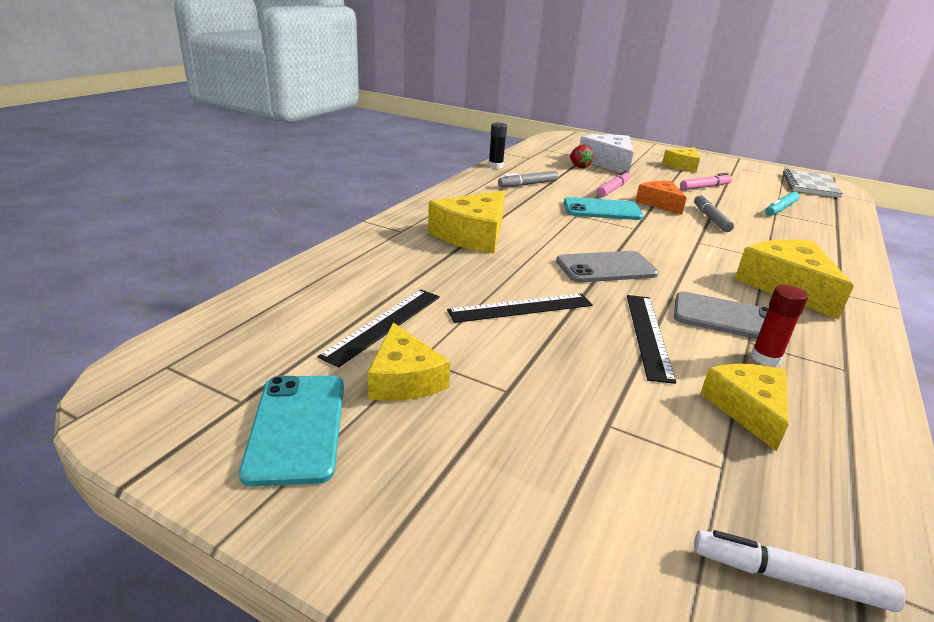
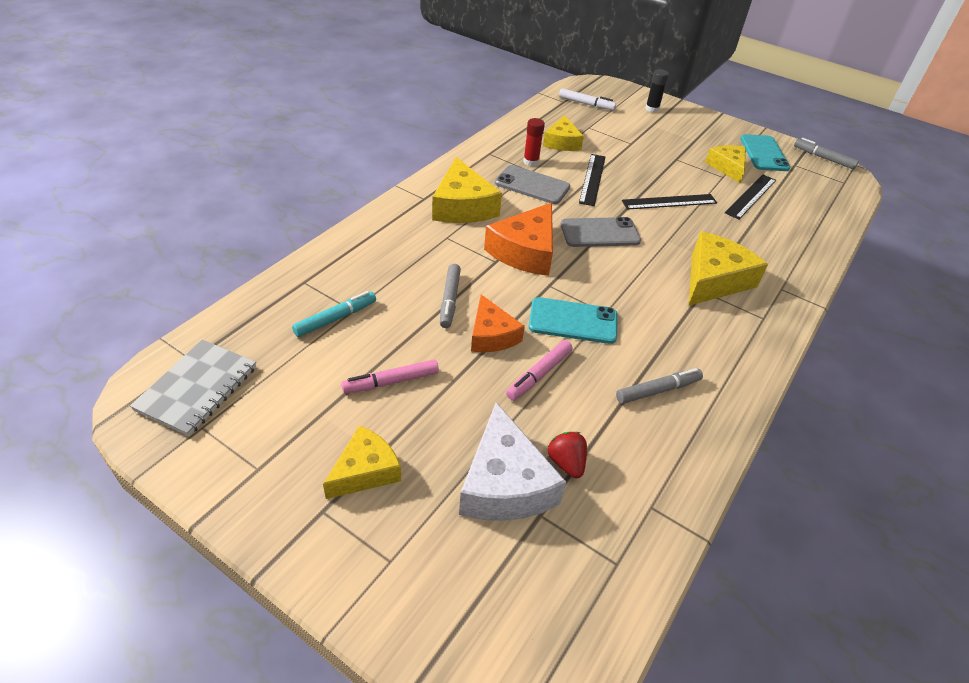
camera: 175 degrees left, 15 degrees up
black glue stick [488,123,507,169] -> black glue stick moved to [645,69,669,113]
none -> orange cheese [484,203,553,276]
none -> grey marker [794,138,859,169]

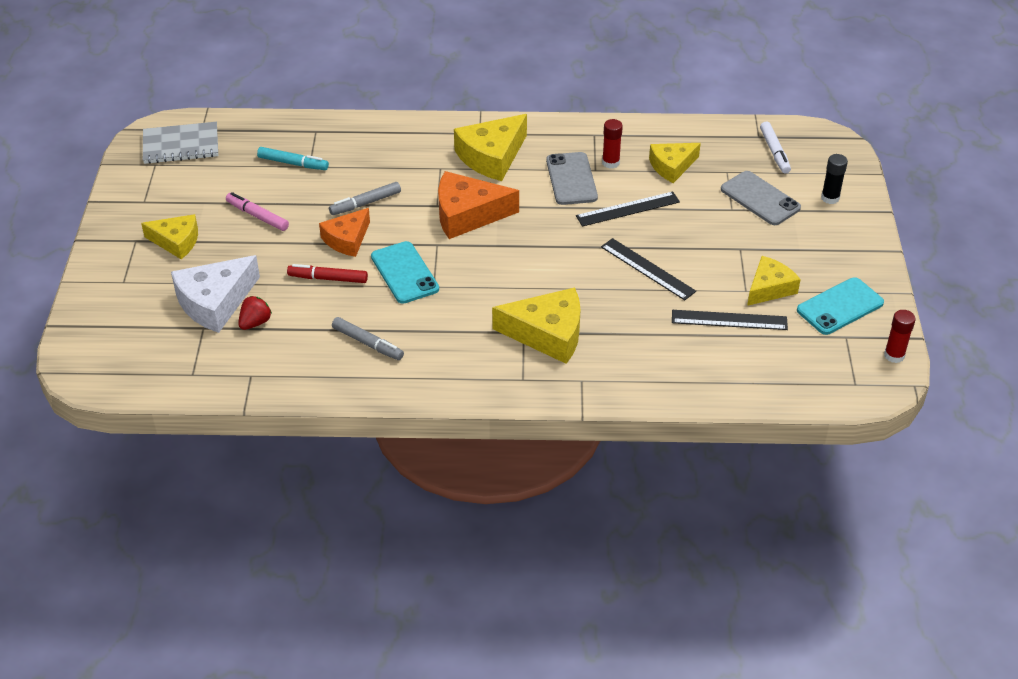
camera: 60 degrees right, 0 degrees up
pink marker [506,340,573,401] -> red marker [287,264,368,283]
grey phone [561,217,641,247] -> grey phone moved to [721,171,801,225]
grey marker [794,138,859,169] -> red glue stick [884,310,916,363]

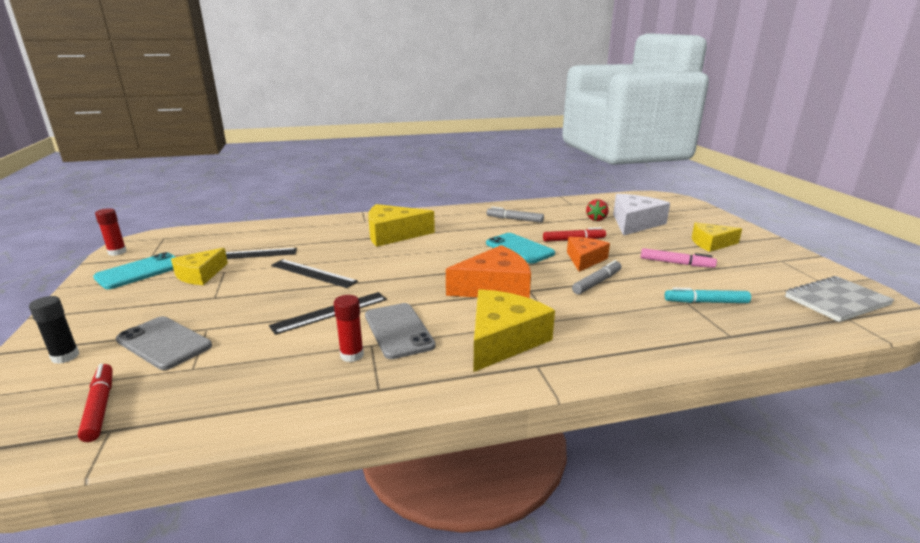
camera: 165 degrees right, 20 degrees down
yellow cheese [649,143,701,183] -> none
white marker [760,122,791,174] -> red marker [78,364,113,442]

